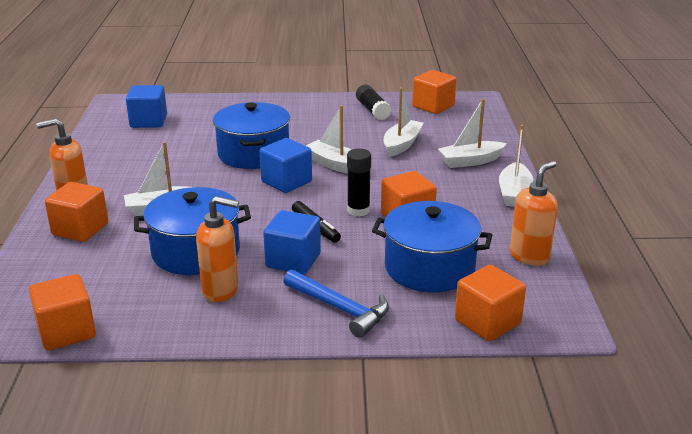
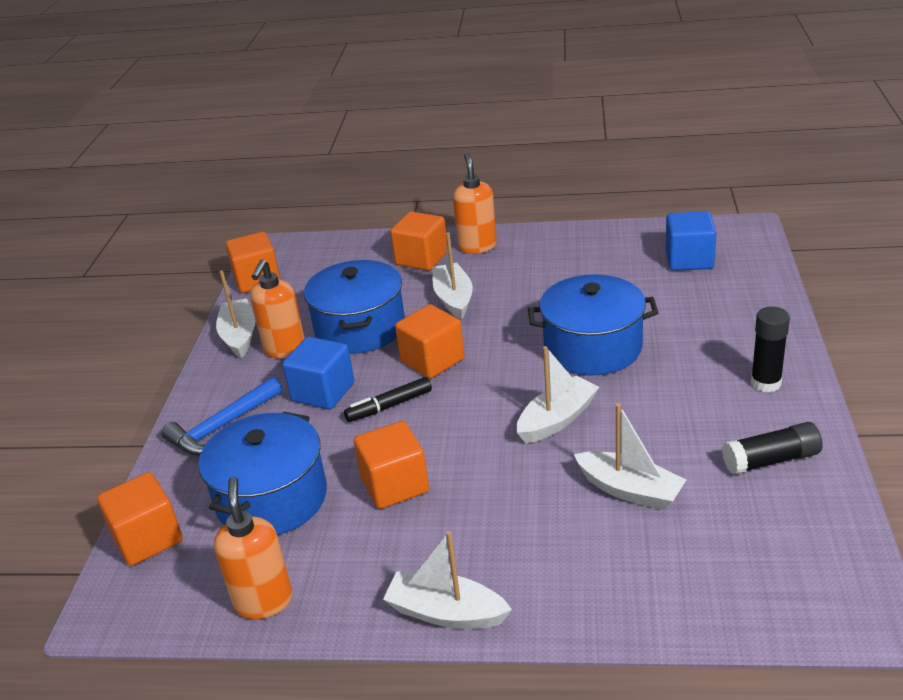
camera: 100 degrees right, 5 degrees up
blue cube [260,138,312,193] -> none
black glue stick [347,148,371,217] -> black glue stick moved to [751,307,790,392]
orange cube [412,70,456,114] -> orange cube moved to [395,304,465,379]
white boat [438,99,507,168] -> white boat moved to [216,271,255,358]
orange soap dispenser [510,161,558,266] -> orange soap dispenser turned 150 degrees counterclockwise [214,477,293,619]

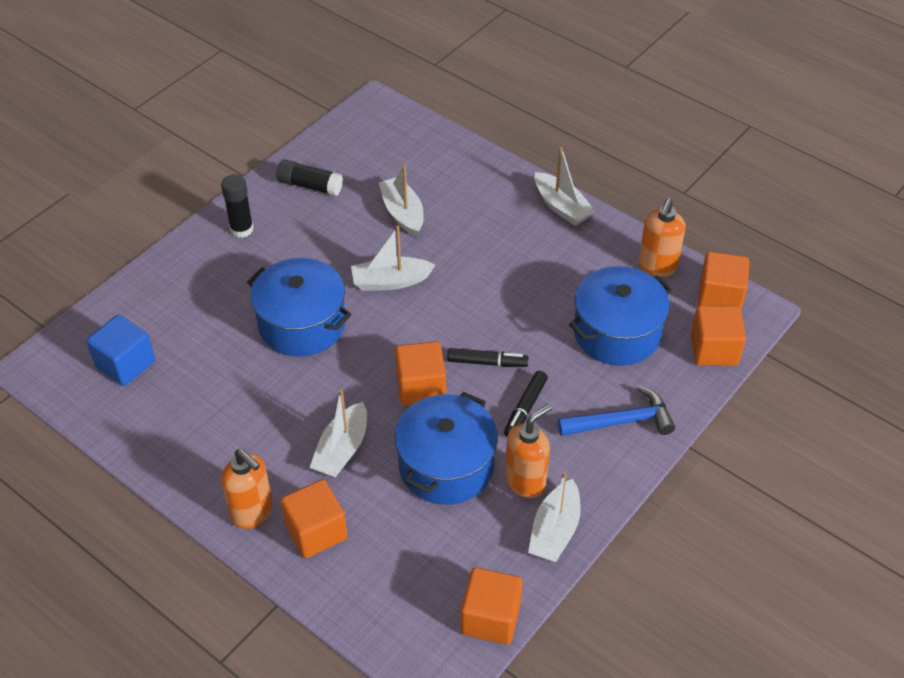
camera: 150 degrees left, 15 degrees up
blue cube [282,337,354,409] -> black marker [504,371,548,437]
orange cube [354,421,429,509] -> orange cube moved to [698,252,749,310]
orange soap dispenser [453,153,497,254] -> orange soap dispenser turned 75 degrees counterclockwise [221,449,273,529]

